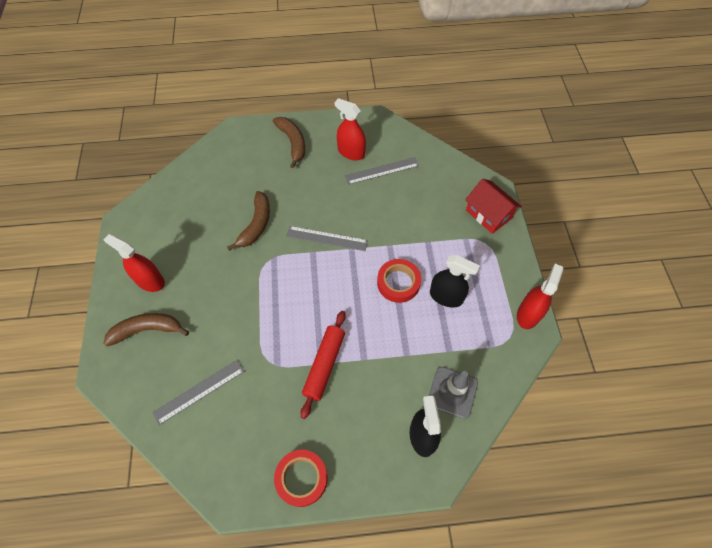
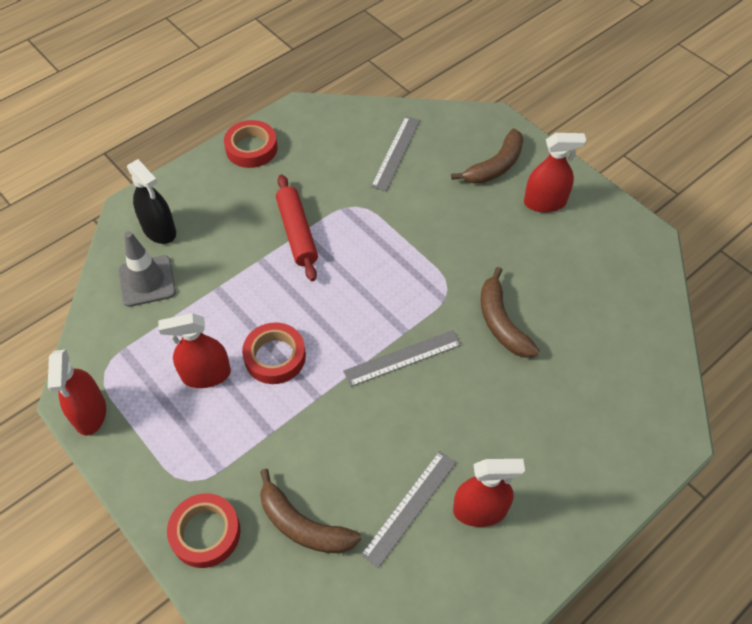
camera: 145 degrees right, 5 degrees down
brown banana [273,117,305,168] -> brown banana moved to [260,469,361,554]
black spray bottle [430,255,480,308] -> red spray bottle [158,313,231,388]
red house [465,179,522,234] -> red tape [167,493,240,568]

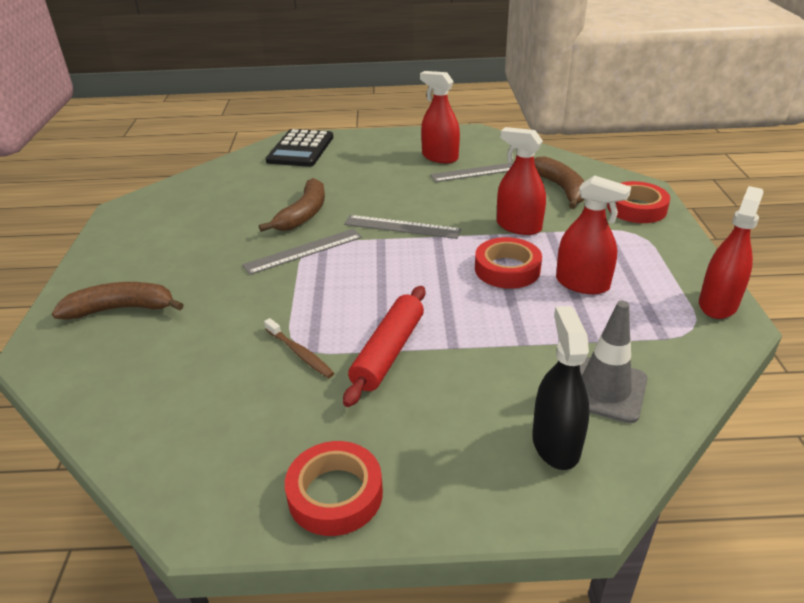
camera: 140 degrees left, 20 degrees down
grey ruler [371,116,420,191] -> grey ruler moved to [242,229,362,275]
red spray bottle [524,133,586,212] -> red spray bottle moved to [497,127,546,235]
none -> brown toothbrush [264,318,334,378]
none -> black calculator [266,129,333,167]

